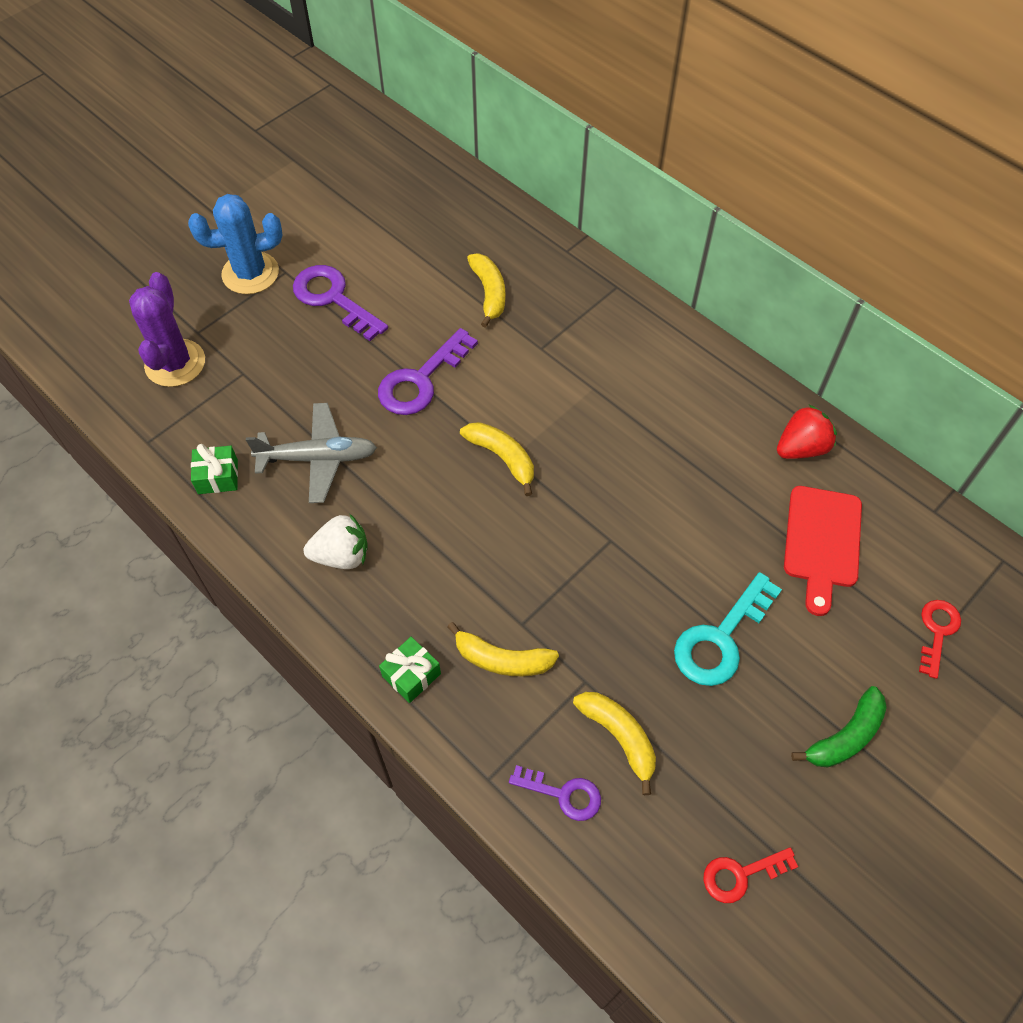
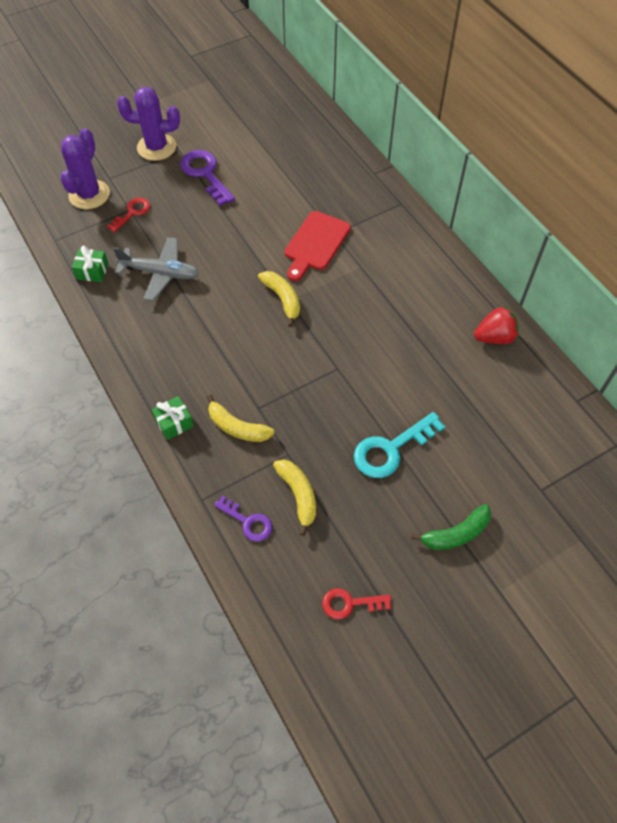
camera: 15 degrees right, 0 degrees up
blue cactus [188,194,283,294] -> purple cactus [117,87,180,161]
white strawberry [304,513,368,569] -> none
purple key [378,328,478,415] -> none
yellow banana [467,254,505,328] -> none
red cutting board [784,486,862,616] -> red cutting board moved to [284,211,351,281]
red key [919,600,961,679] -> red key moved to [107,198,150,233]

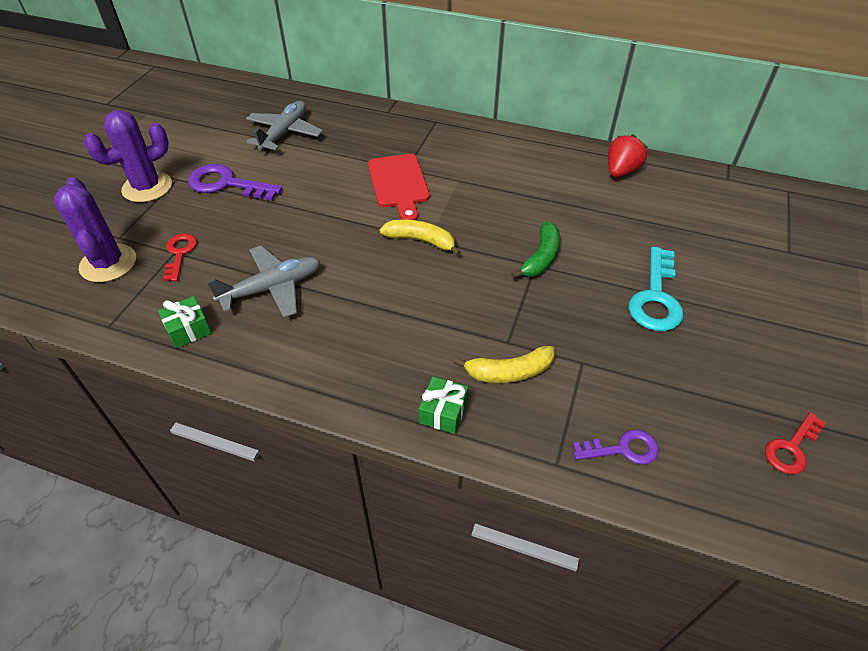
camera: 40 degrees left, 10 degrees down
yellow banana [273,459,316,536] -> none
green banana [411,504,491,550] -> green banana moved to [511,221,560,279]
none -> grey plane [246,101,323,152]

